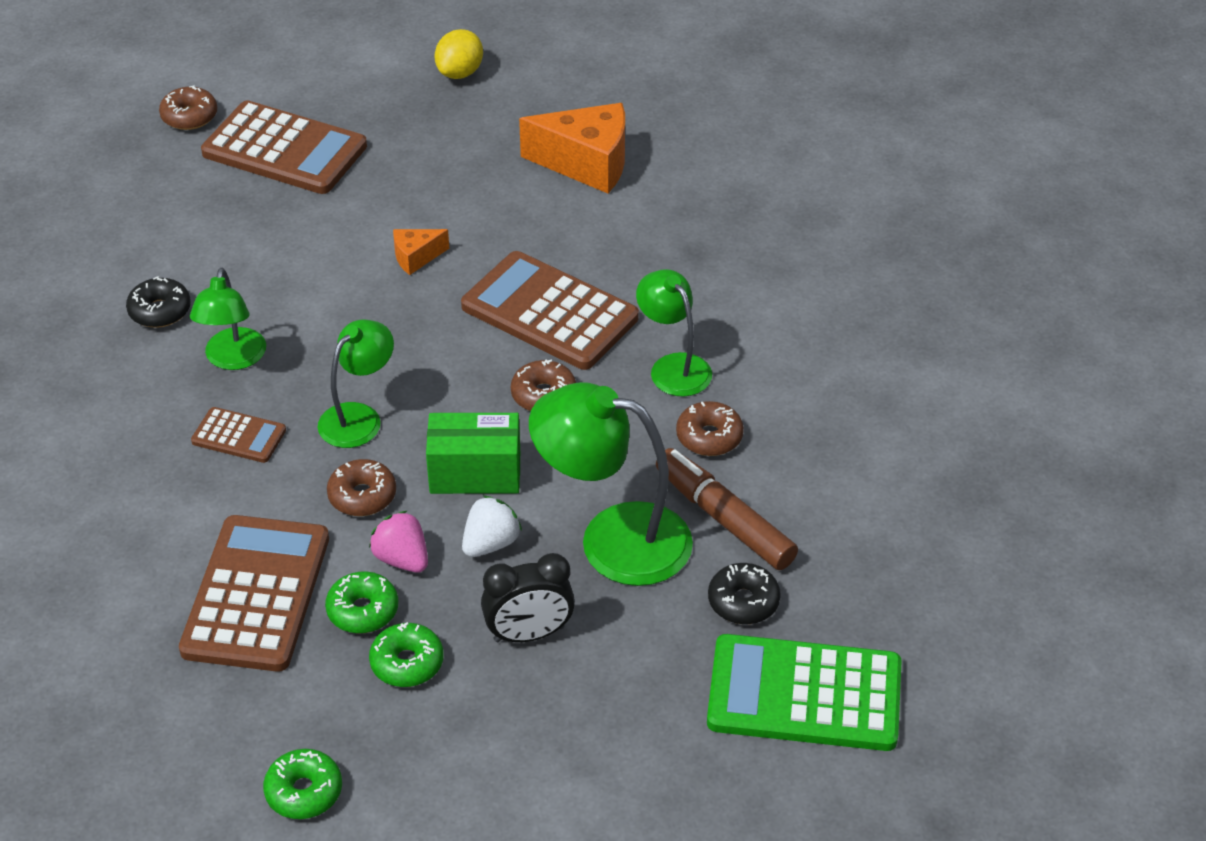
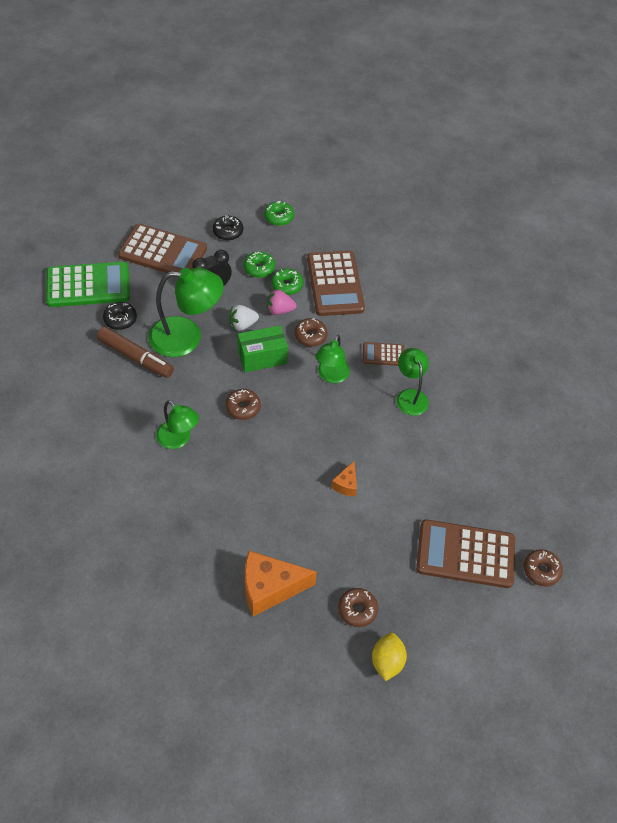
camera: 160 degrees right, 10 degrees up
black donut [126,276,191,328] -> black donut moved to [213,215,243,241]
pink strawberry [369,511,428,572] -> pink strawberry turned 150 degrees clockwise [267,289,297,315]
orange cheese [393,229,449,275] -> orange cheese turned 150 degrees clockwise [331,461,357,496]
brown calculator [461,251,639,370] -> brown calculator moved to [118,224,207,273]
white strawberry [462,495,522,557] -> white strawberry turned 45 degrees clockwise [229,305,259,331]
brown donut [676,401,744,456] -> brown donut moved to [338,588,378,627]

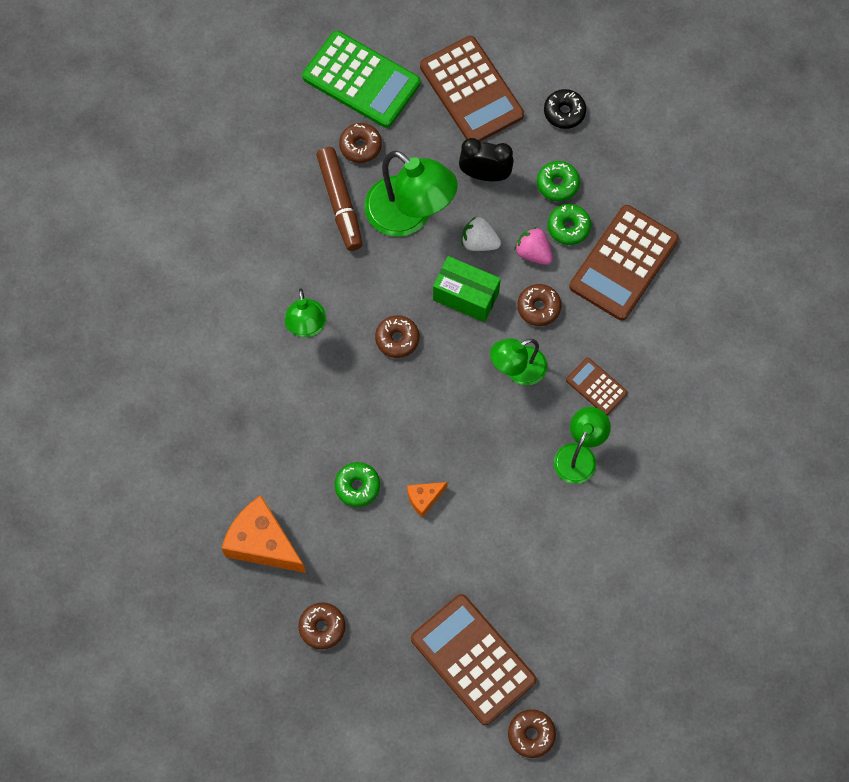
camera: 45 degrees right, 15 degrees up
black donut [103,302,137,330] -> brown donut [339,123,382,163]
green donut [264,201,294,226] -> green donut moved to [335,462,380,507]
yellow lemon [372,633,407,681] -> none

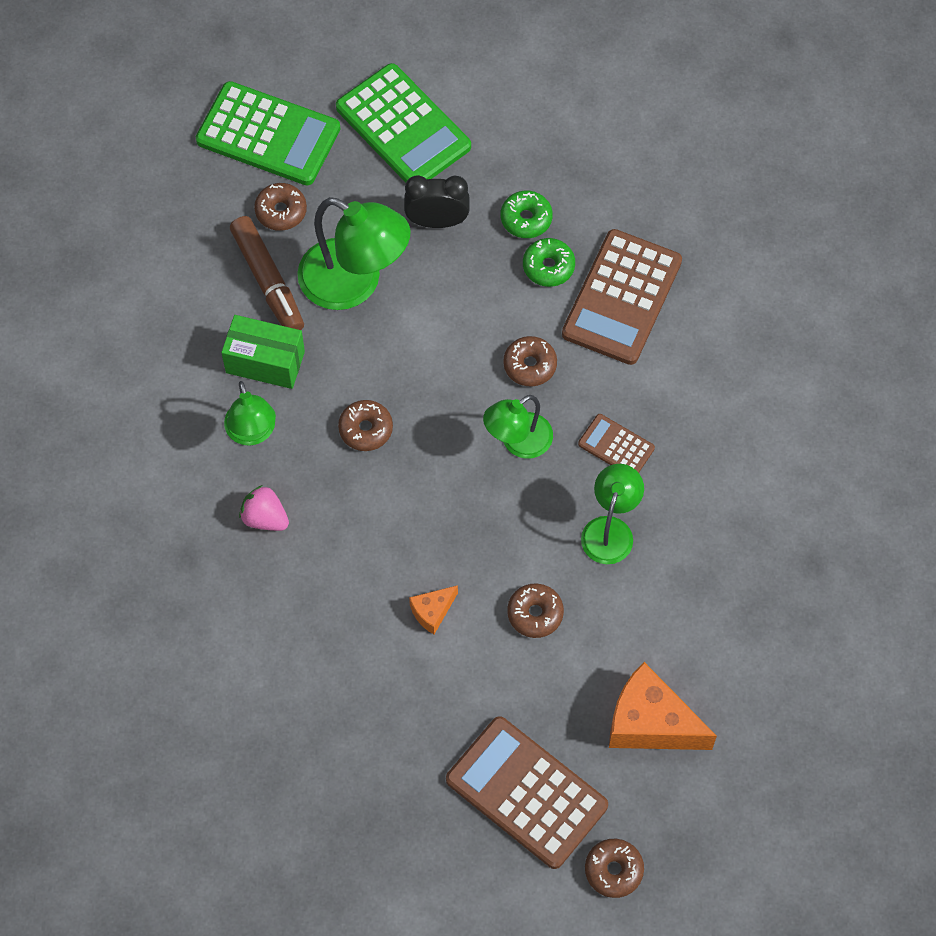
camera: 10 degrees left, 5 degrees down
orange cheese [221,496,306,573] -> orange cheese moved to [609,662,717,750]
brown donut [298,602,345,650] -> brown donut moved to [507,584,564,638]
green donut [335,462,380,507] -> none
brown calculator [420,36,524,142] -> green calculator [336,63,471,183]
green box [433,256,501,322] -> green box moved to [221,315,305,389]
white strawberry [461,217,501,251] -> none
pink strawberry [515,227,553,265] -> pink strawberry moved to [239,485,289,531]
black donut [544,89,586,129] -> none

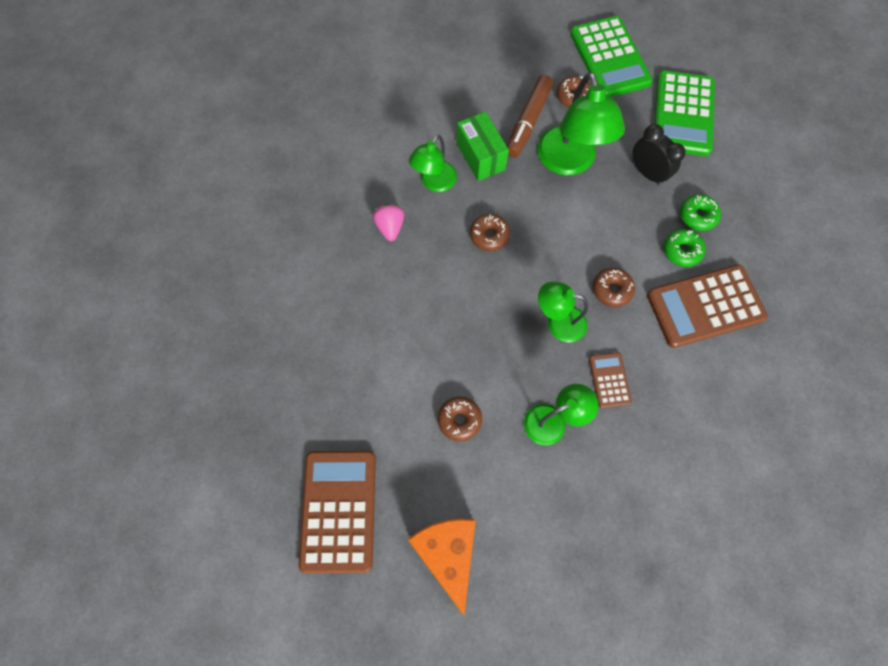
camera: 50 degrees right, 5 degrees up
orange cheese [409,585,458,634] -> none
brown donut [585,839,644,898] -> none

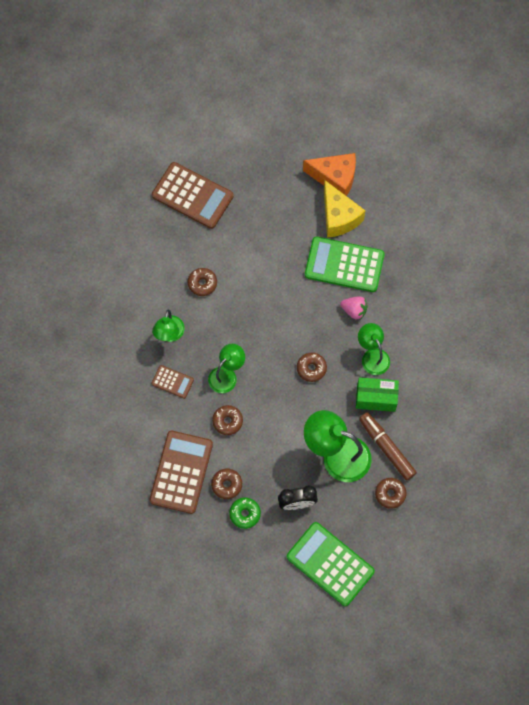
camera: 120 degrees right, 0 degrees up
orange cheese [407,519,476,615] -> orange cheese moved to [303,153,356,196]
green calculator [570,16,653,97] -> green calculator moved to [305,237,385,292]
green donut [664,229,705,267] -> brown donut [211,469,242,499]
none -> yellow cheese [324,180,365,238]

